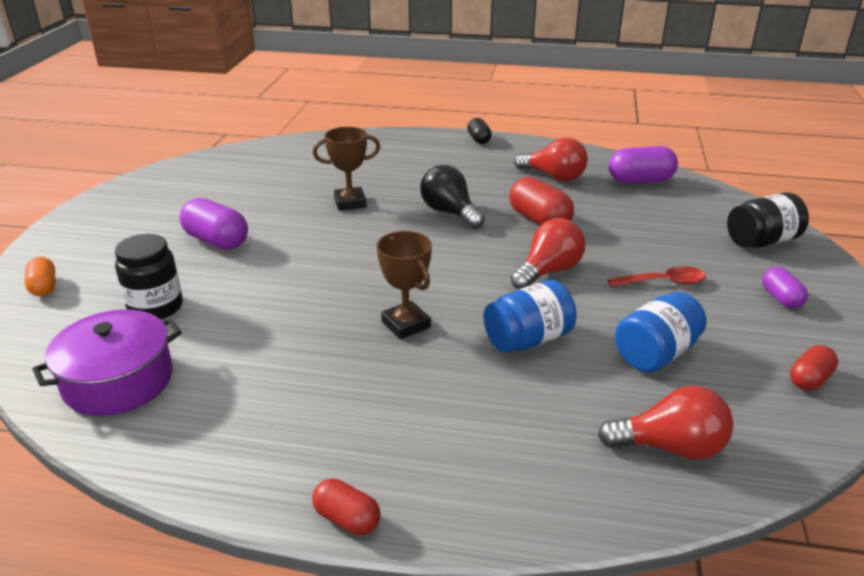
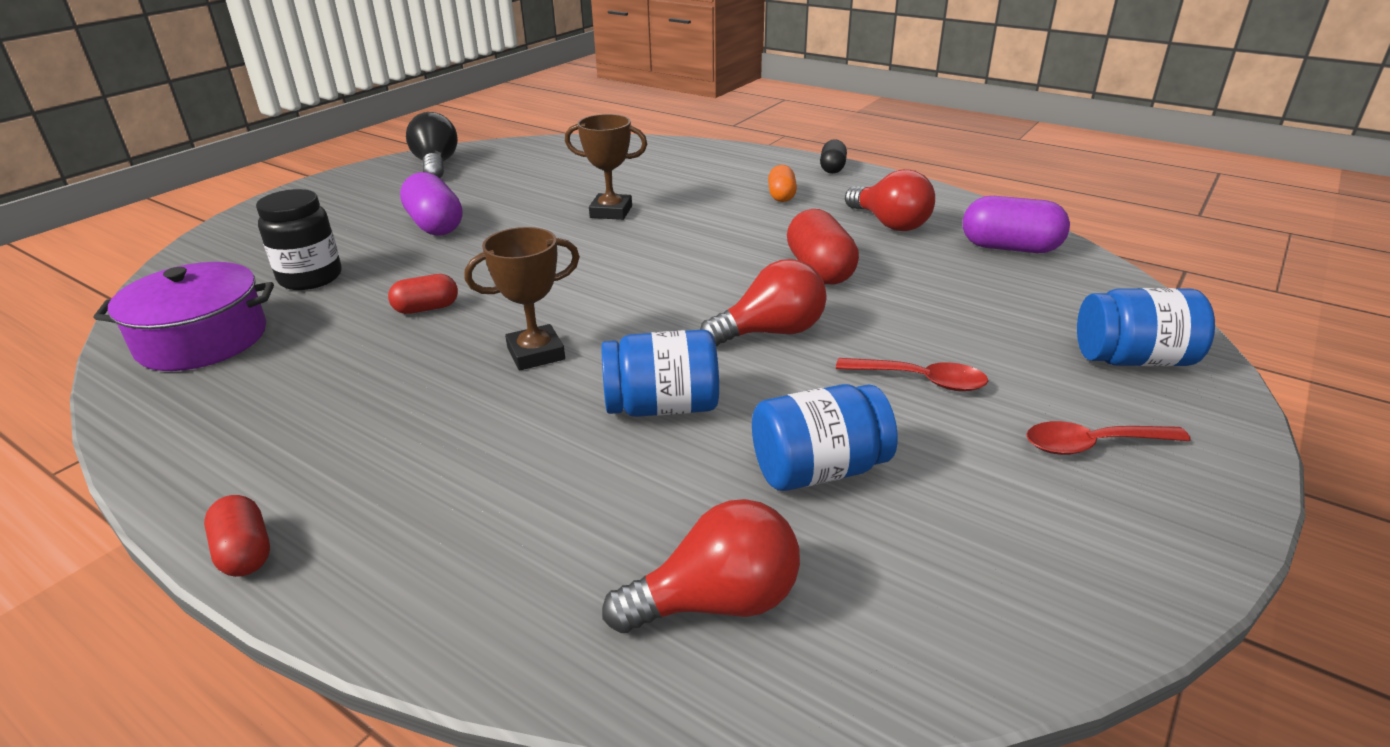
camera: 25 degrees right, 0 degrees up
orange capsule [25,257,55,296] -> orange capsule moved to [768,165,797,202]
brown trophy [377,231,432,339] -> brown trophy turned 75 degrees clockwise [465,227,580,370]
black light bulb [420,165,485,229] -> black light bulb moved to [406,112,458,178]
red light bulb [598,386,733,460] -> red light bulb turned 45 degrees counterclockwise [602,499,800,633]
black jar [727,193,809,248] -> blue jar [1077,288,1215,366]
purple capsule [762,267,808,309] -> red spoon [1026,421,1191,455]
red capsule [790,345,838,390] -> red capsule moved to [388,274,458,314]

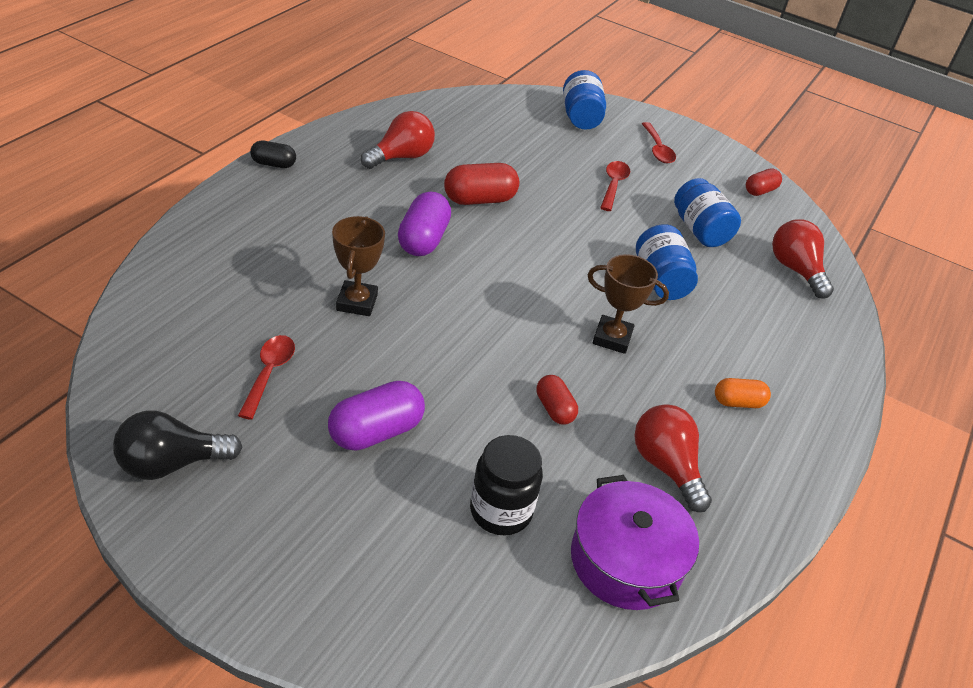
camera: 100 degrees left, 10 degrees up
red capsule [204,495,270,577] -> red capsule moved to [746,168,782,196]
brown trophy [465,227,580,370] -> brown trophy turned 45 degrees counterclockwise [588,254,669,354]
red light bulb [700,259,827,346] -> red light bulb moved to [634,404,712,512]
orange capsule [768,165,797,202] -> orange capsule moved to [715,378,771,408]
purple capsule [963,196,1070,253] -> purple capsule moved to [398,191,451,256]
none -> red spoon [238,335,295,420]

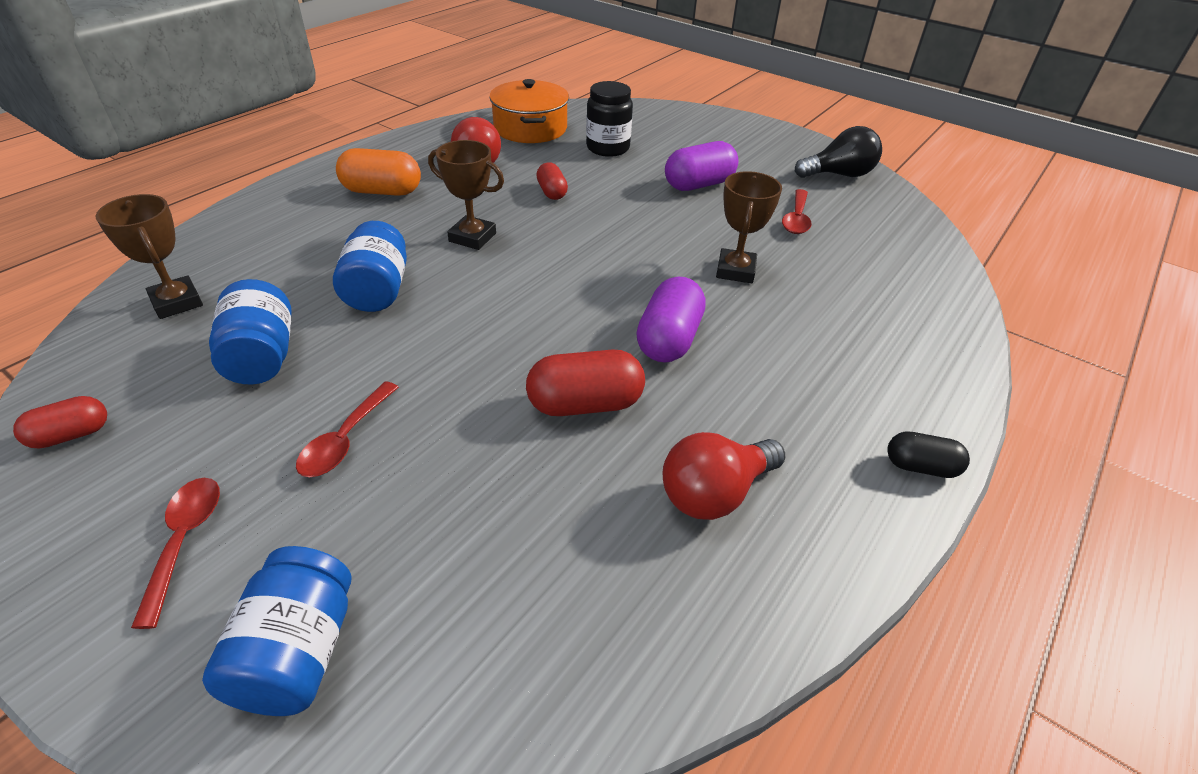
camera: 170 degrees left, 0 degrees up
purple pot [571,475,699,610] -> orange pot [489,79,569,143]
orange capsule [715,378,771,408] -> orange capsule [336,148,421,196], size x1.66
red light bulb [772,219,834,299] -> brown trophy [95,194,203,319]

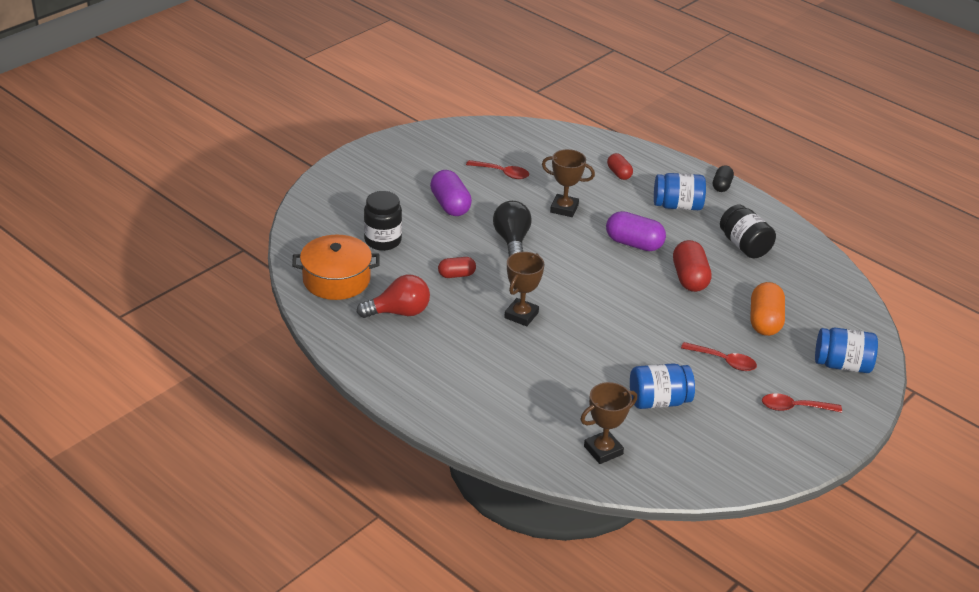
camera: 85 degrees left, 5 degrees down
red capsule [13,396,107,448] -> red capsule moved to [607,153,633,180]
blue jar [333,221,407,312] -> blue jar moved to [654,173,706,210]
orange capsule [336,148,421,196] -> orange capsule moved to [750,282,785,336]
red light bulb [662,432,785,520] -> black jar [720,205,776,258]
black light bulb [795,126,882,178] -> black light bulb moved to [493,201,532,256]

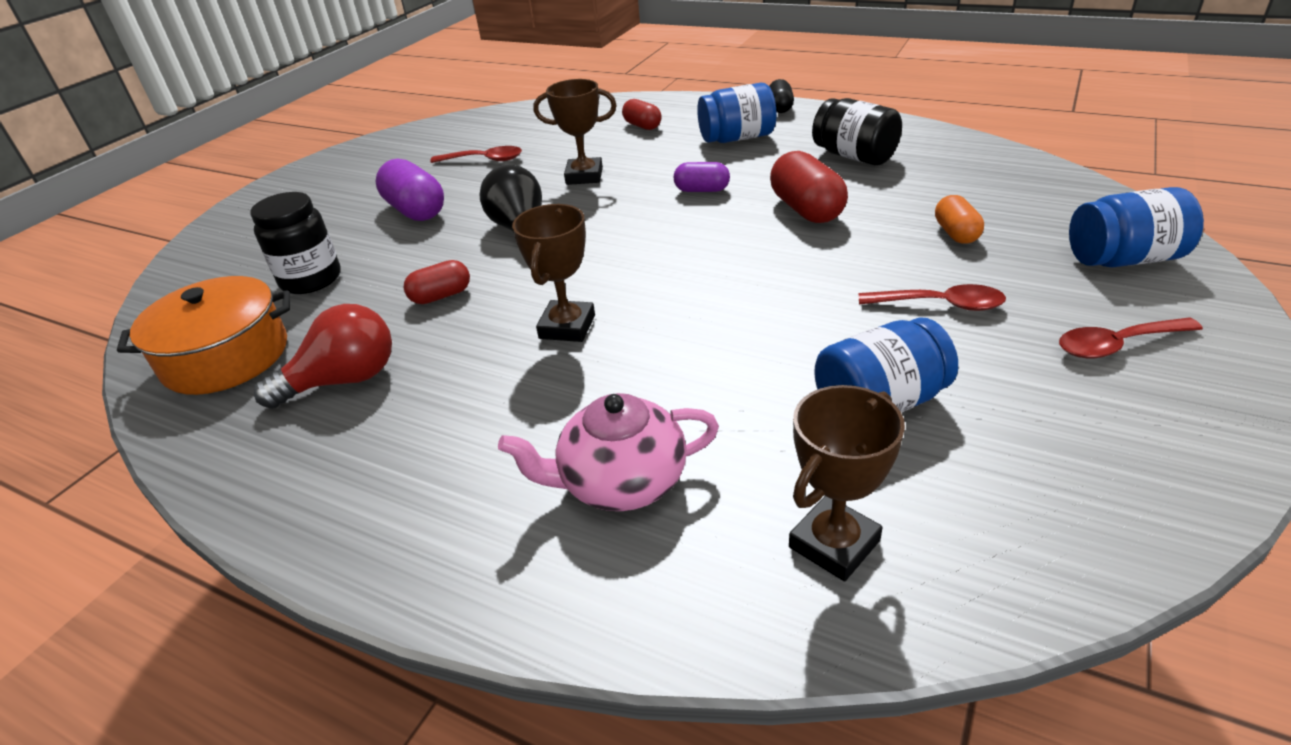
camera: 10 degrees left, 0 degrees up
purple capsule [606,211,666,251] -> purple capsule [674,162,730,192], size x0.60
orange capsule [750,282,785,336] -> orange capsule [935,195,984,244], size x0.60
none -> pink teapot [498,393,719,511]

